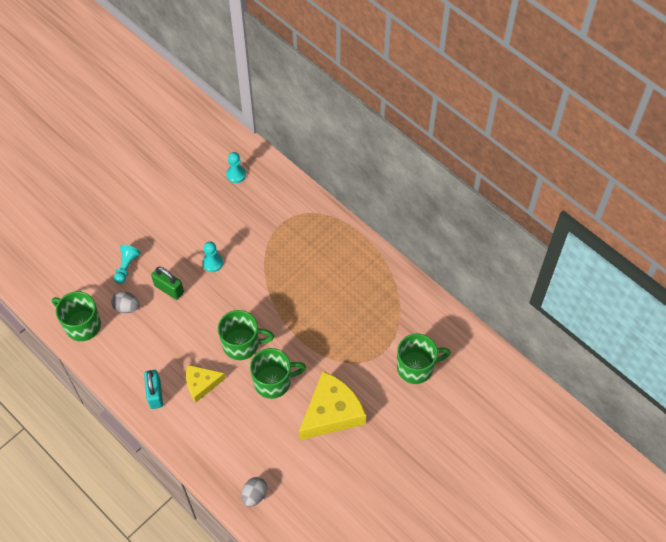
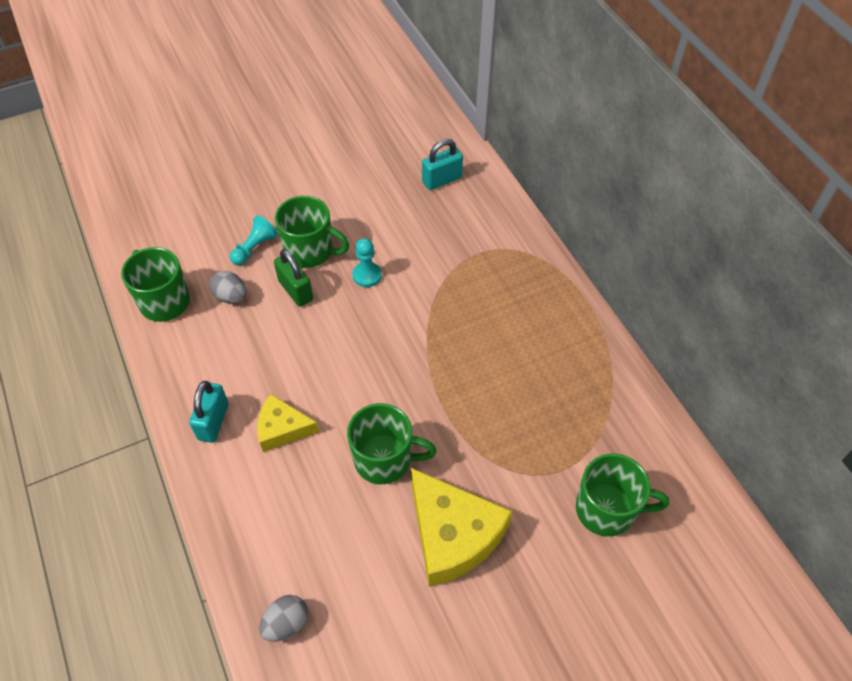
camera: 20 degrees right, 5 degrees down
green mug [218,310,274,360] -> green mug moved to [275,196,349,268]
turquoise pawn [226,152,246,183] -> turquoise padlock [422,139,463,190]
yellow cheese [299,371,366,440] -> yellow cheese turned 75 degrees clockwise [411,468,512,587]

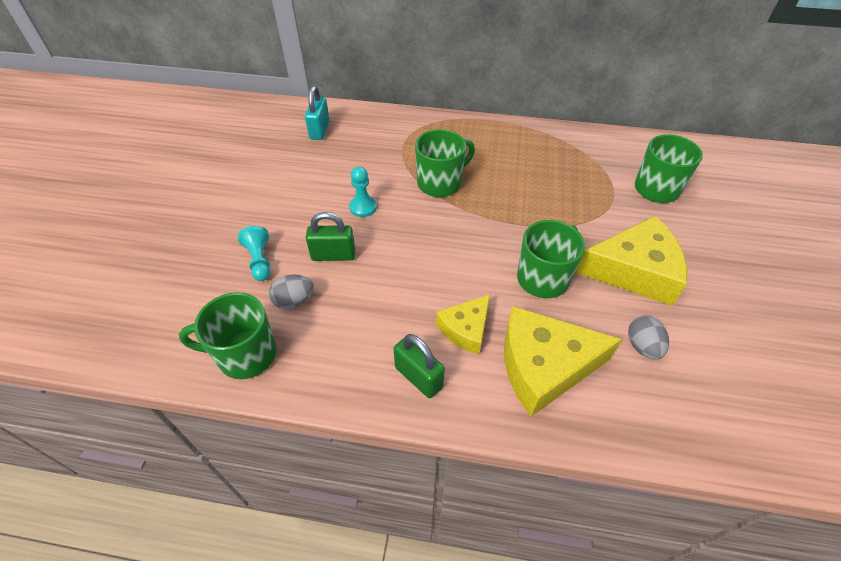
camera: 55 degrees left, 5 degrees down
turquoise padlock [189,381,229,443] -> green padlock [394,334,445,398]
grey egg [259,595,308,642] -> grey egg moved to [628,316,669,360]
green mug [275,196,349,268] -> green mug moved to [415,129,475,197]
none -> yellow cheese [504,306,622,417]

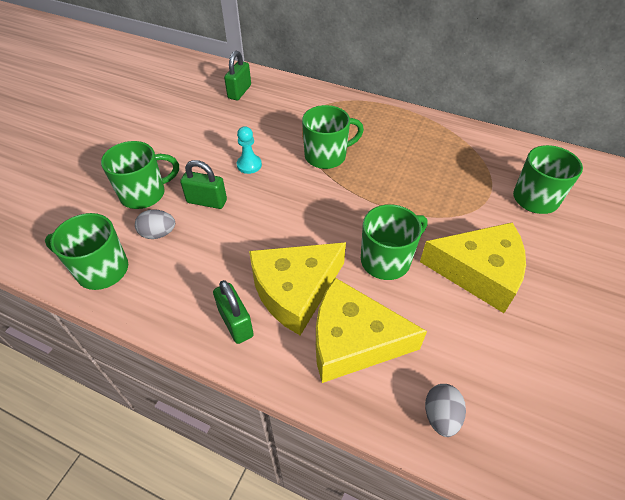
camera: 15 degrees right, 0 degrees up
turquoise pawn [238,226,270,281] -> green mug [101,141,179,209]
turquoise padlock [305,86,330,140] -> green padlock [224,51,251,100]
yellow cheese [436,294,490,354] -> yellow cheese [249,242,346,335], size x1.74
grey egg [628,316,669,360] -> grey egg moved to [425,384,466,437]

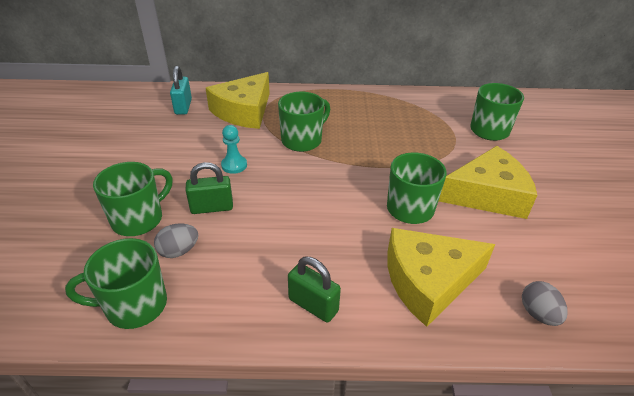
camera: 25 degrees left, 10 degrees down
green padlock [224,51,251,100] -> turquoise padlock [170,66,192,115]
yellow cheese [249,242,346,335] -> yellow cheese moved to [206,72,270,129]

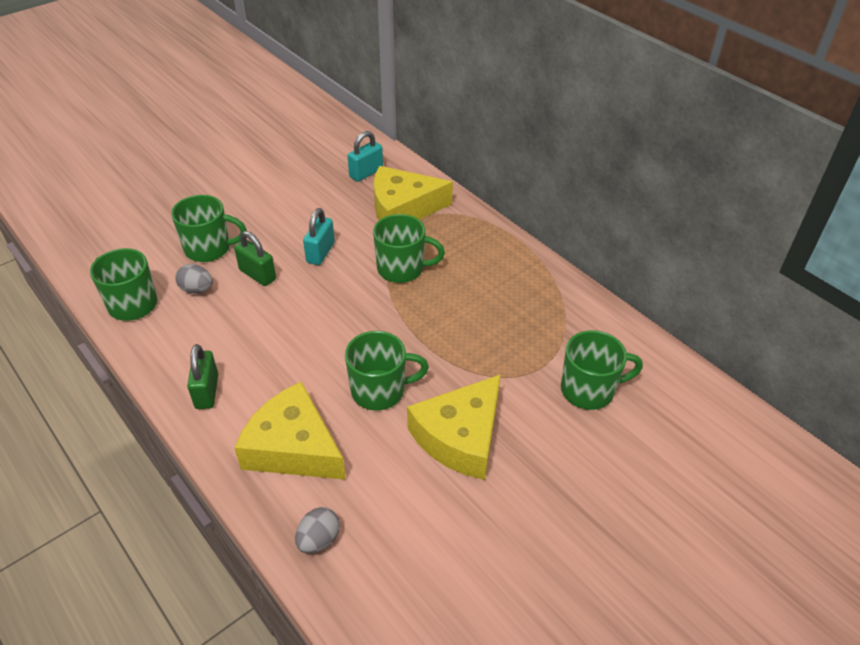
camera: 50 degrees right, 5 degrees up
turquoise pawn [221,125,247,174] -> turquoise padlock [303,208,335,265]
yellow cheese [439,146,537,219] -> yellow cheese turned 90 degrees clockwise [407,374,501,480]

